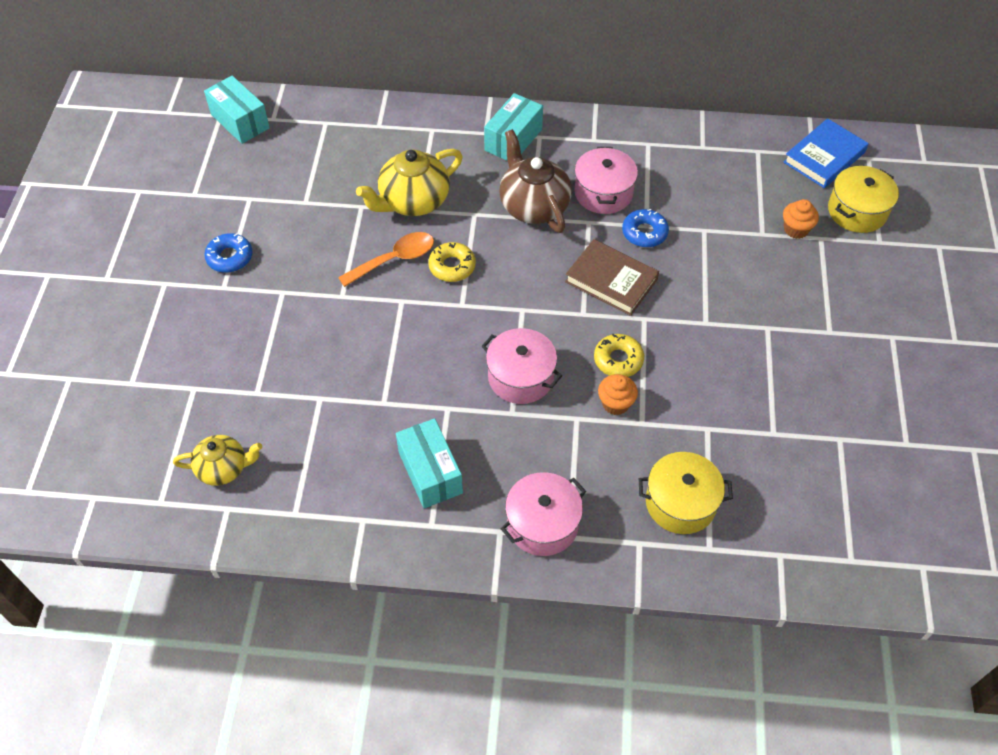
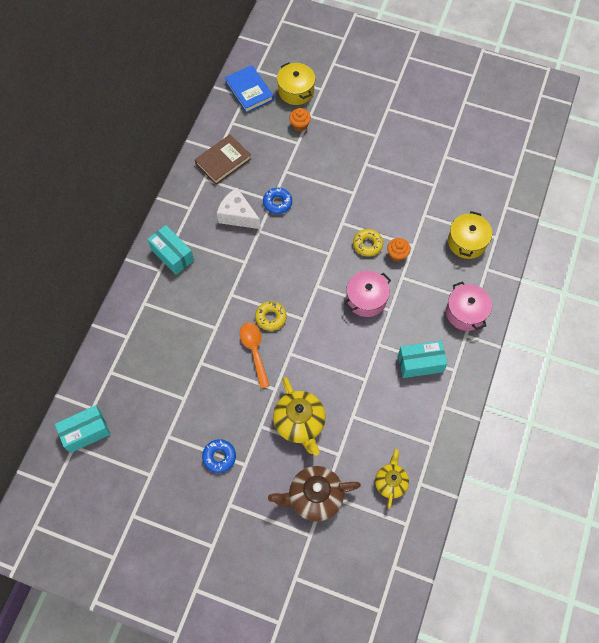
camera: 75 degrees left, 10 degrees up
yellow teapot [356,149,463,216] -> yellow teapot moved to [273,377,326,456]
brown teapot [499,129,572,233] -> brown teapot moved to [268,466,361,522]
brown book [565,239,659,316] -> brown book moved to [195,134,251,185]
pink pot [574,147,638,214] -> white cheese [217,188,261,229]

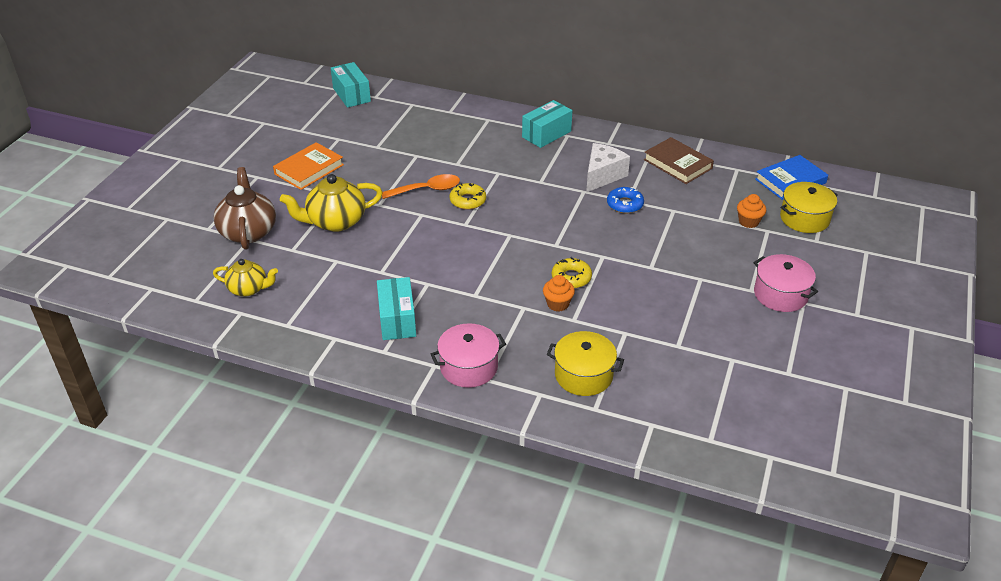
camera: 90 degrees right, 25 degrees down
blue donut [202,439,236,473] -> orange book [273,142,344,190]
pink pot [345,271,391,317] -> pink pot moved to [754,254,818,312]

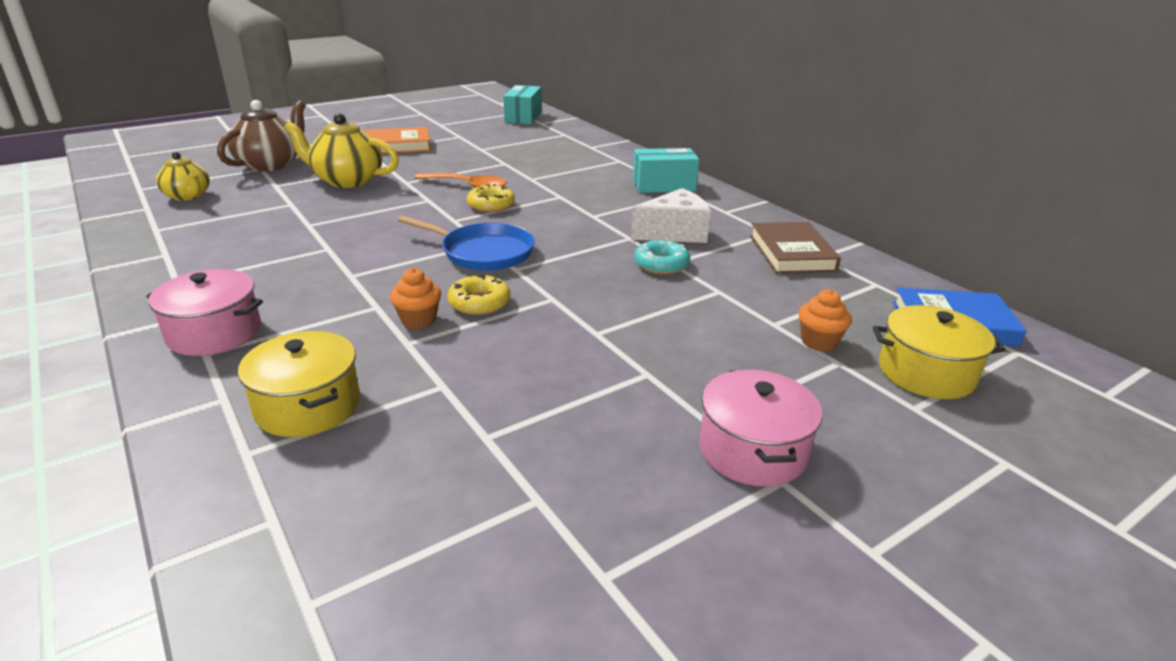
camera: 35 degrees right, 10 degrees down
turquoise box [377,277,416,340] -> none
blue donut [607,187,644,213] -> turquoise donut [634,240,690,274]
none -> blue pan [398,216,535,271]

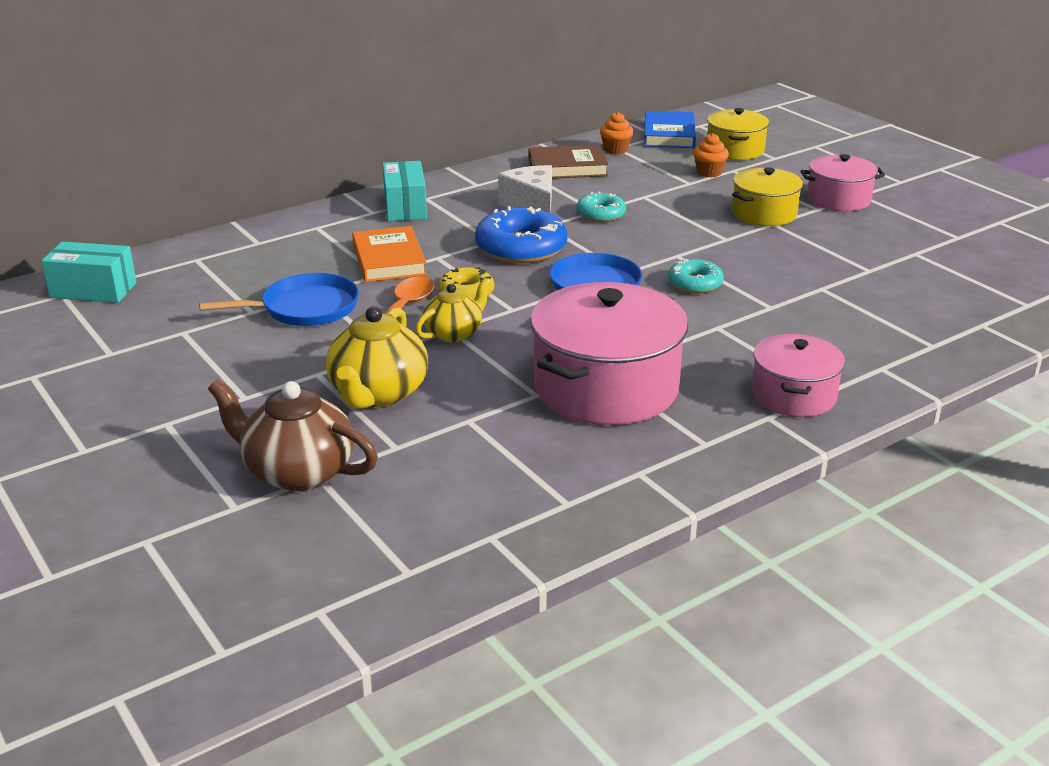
camera: 90 degrees left, 0 degrees up
yellow teapot [156,152,210,201] -> yellow teapot moved to [415,278,491,342]
yellow pot [238,331,360,437] -> yellow pot moved to [732,167,803,226]
orange book [364,127,431,154] -> orange book moved to [352,226,427,282]
orange cupcake [390,268,441,329] -> orange cupcake moved to [600,112,634,154]
yellow donut [448,274,511,315] -> turquoise donut [668,259,724,294]
none -> blue pan [199,273,359,326]
none -> blue donut [475,206,568,264]
none -> pink pot [530,282,688,425]

